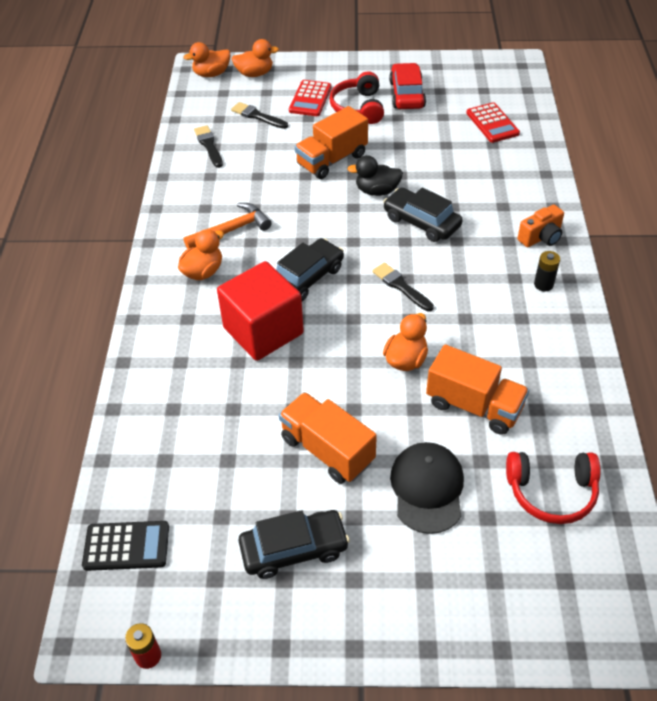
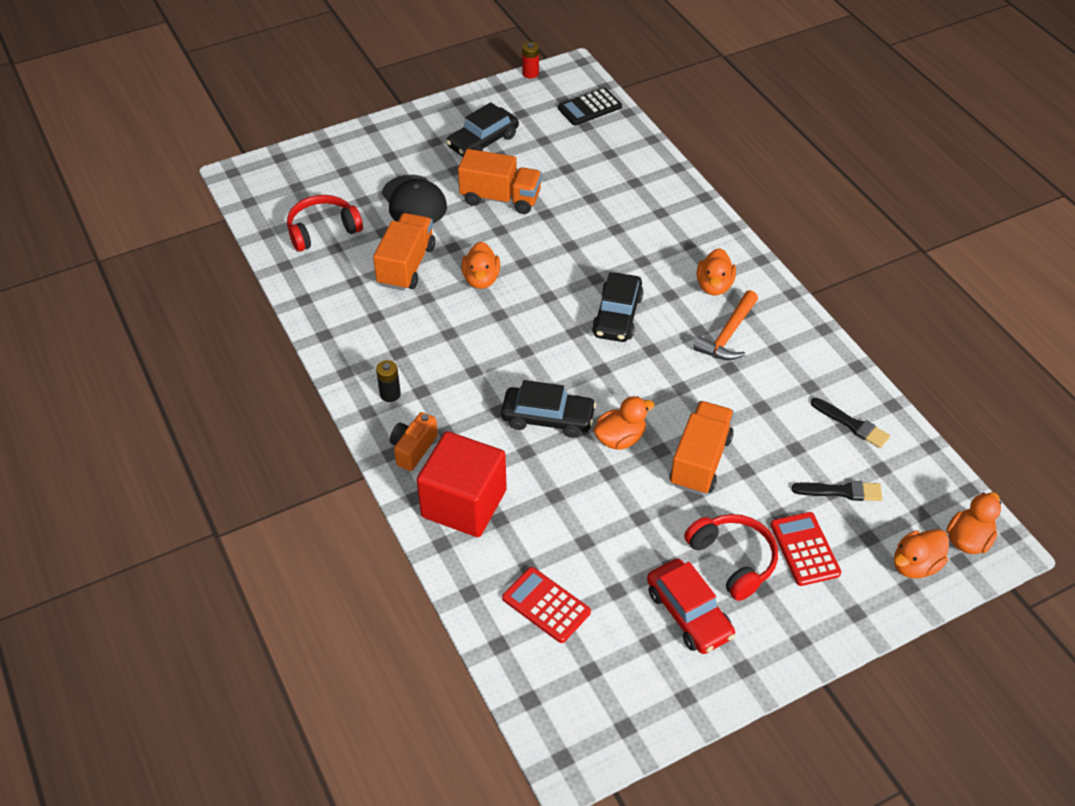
camera: 150 degrees right, 0 degrees up
red cube [217,261,304,361] -> red cube moved to [417,431,507,537]
black duck [347,155,403,196] -> orange duck [593,396,655,450]
black brush [372,262,434,312] -> none
orange truck [426,344,529,435] -> orange truck turned 105 degrees clockwise [373,213,435,291]

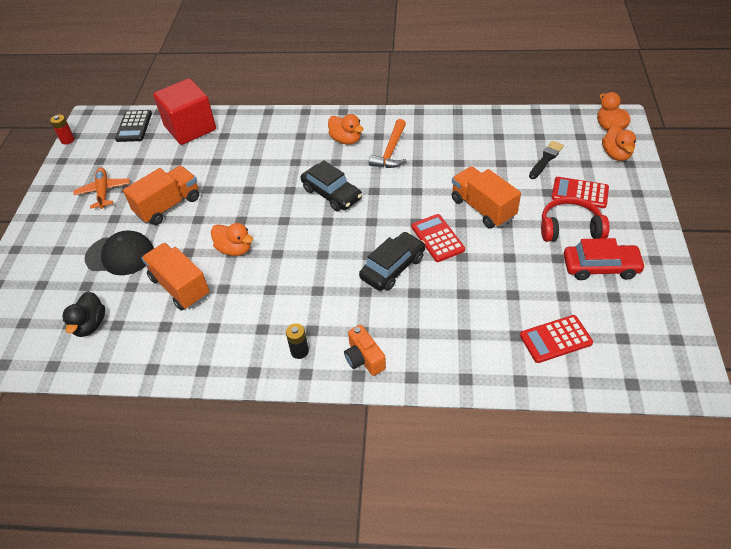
camera: 55 degrees left, 0 degrees up
red headphones [287,195,363,252] -> black duck [62,291,105,337]
red cube [417,431,507,537] -> red cube moved to [153,78,216,145]
black car [446,102,519,157] -> orange plane [73,167,130,209]
orange duck [593,396,655,450] -> red calculator [411,214,465,262]
orange hammer [693,290,758,360] -> orange hammer turned 45 degrees clockwise [369,119,406,168]
black brush [811,398,890,448] -> none

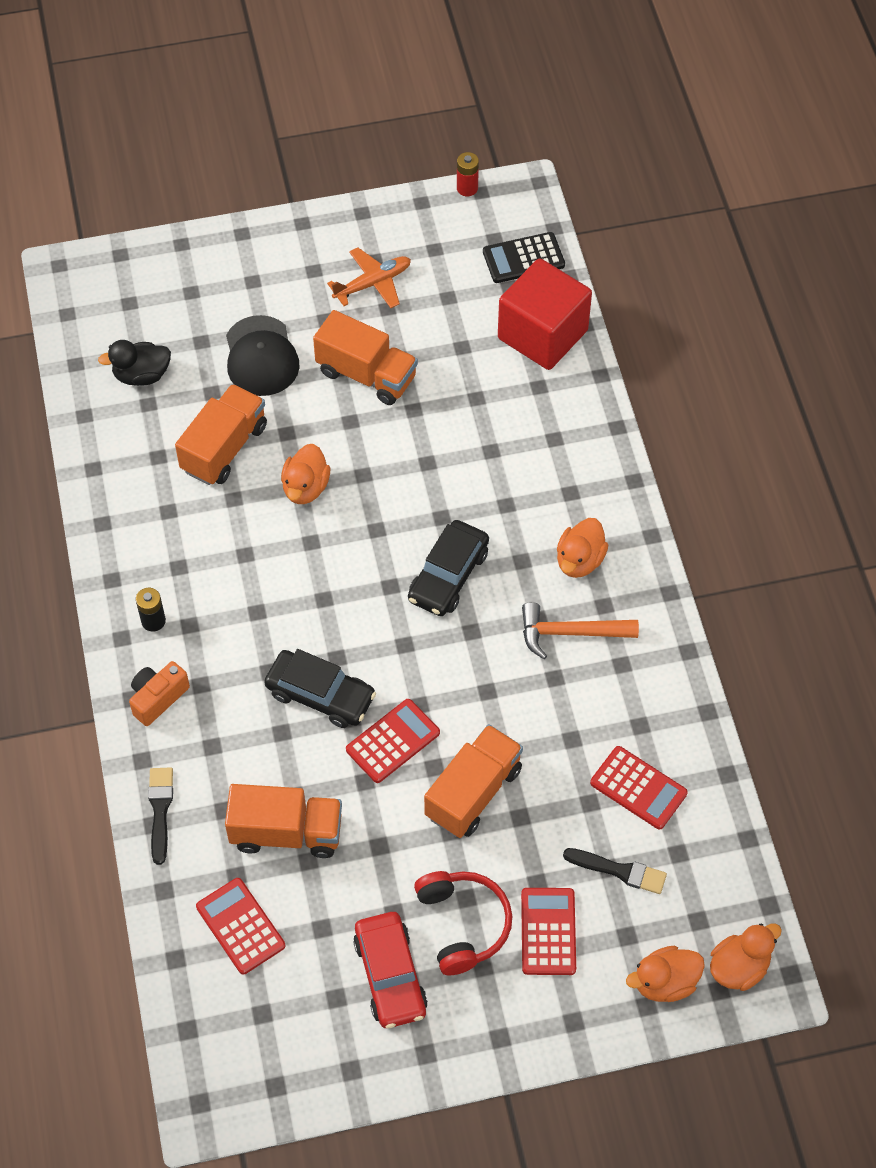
camera: 70 degrees right, 10 degrees up
none -> black brush [148,768,173,865]
none -> orange truck [225,784,342,858]
none -> red calculator [590,746,688,830]

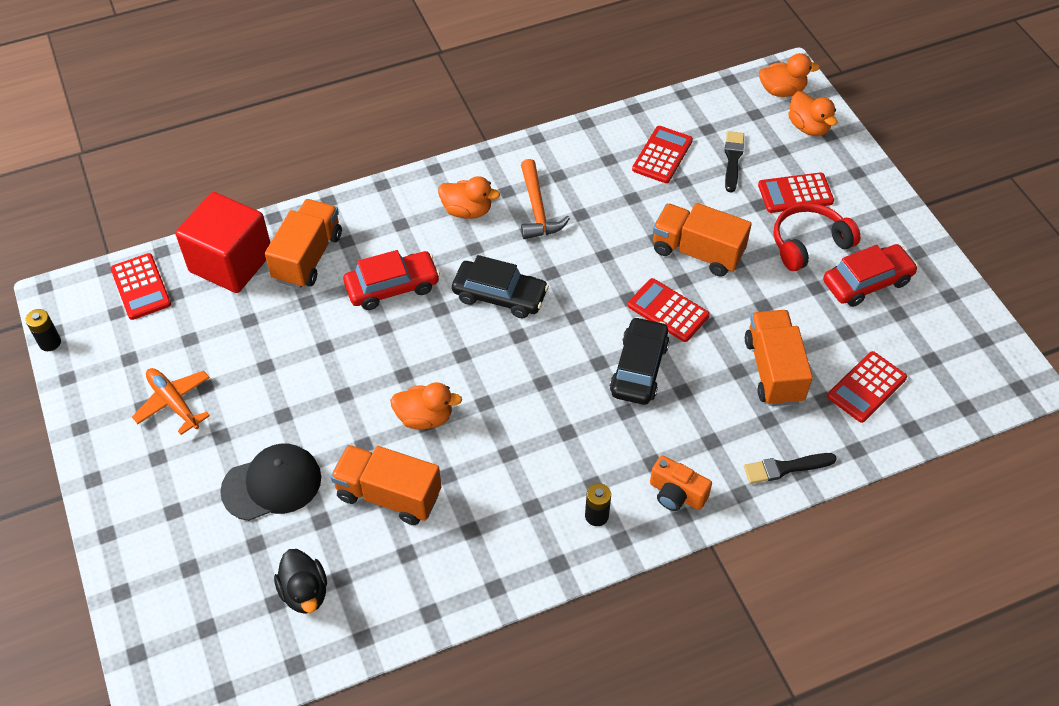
camera: 100 degrees left, 5 degrees down
orange truck [313,310,418,405] -> orange truck moved to [265,199,342,289]
red battery [457,152,479,196] -> black battery [25,309,61,351]
black calculator [483,232,565,283] -> red calculator [110,253,171,320]
orange duck [710,923,782,991] -> orange duck turned 135 degrees clockwise [759,53,820,97]
none -> red car [343,250,440,310]

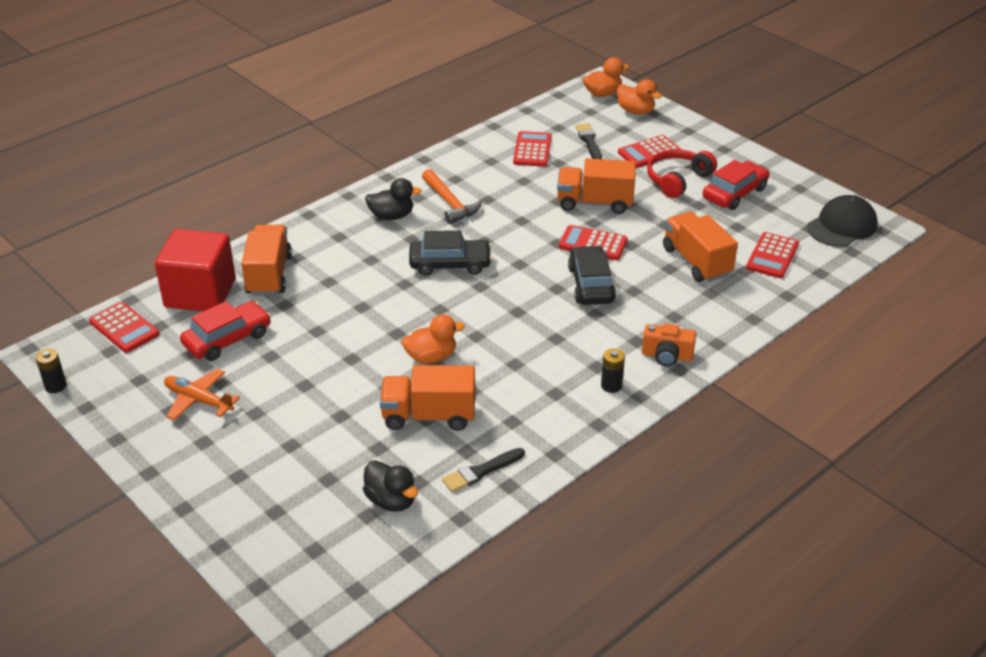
camera: 20 degrees left, 15 degrees down
black cap [220,444,321,521] -> black cap moved to [807,195,877,247]
red car [343,250,440,310] -> red car moved to [180,301,271,361]
orange duck [438,176,500,219] -> black duck [365,178,422,220]
black brush [744,453,837,484] -> black brush moved to [442,448,525,493]

